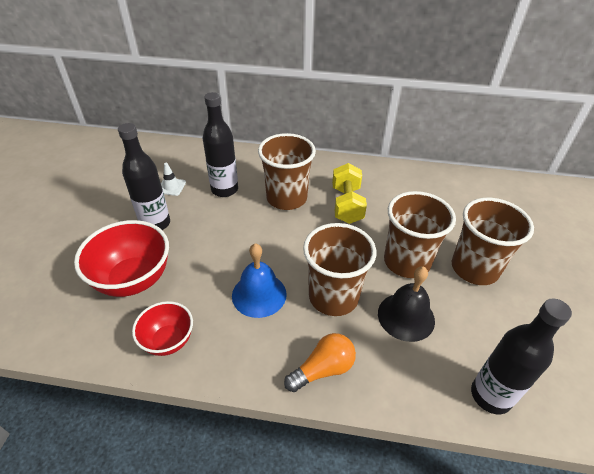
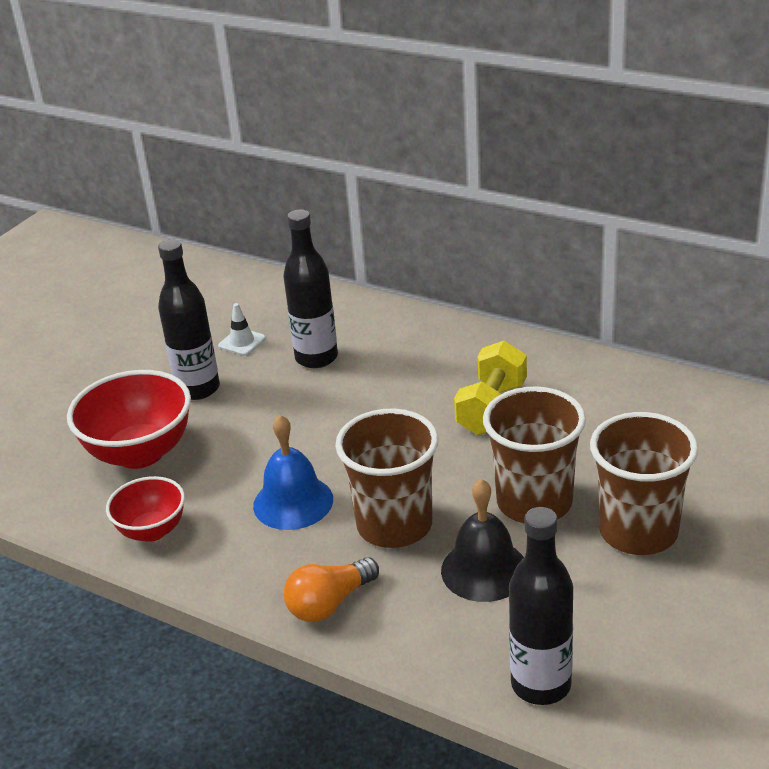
camera: 25 degrees right, 10 degrees down
brown cup [258,133,316,210] -> none
orange light bulb [284,333,356,392] -> orange light bulb turned 150 degrees clockwise [284,557,379,622]

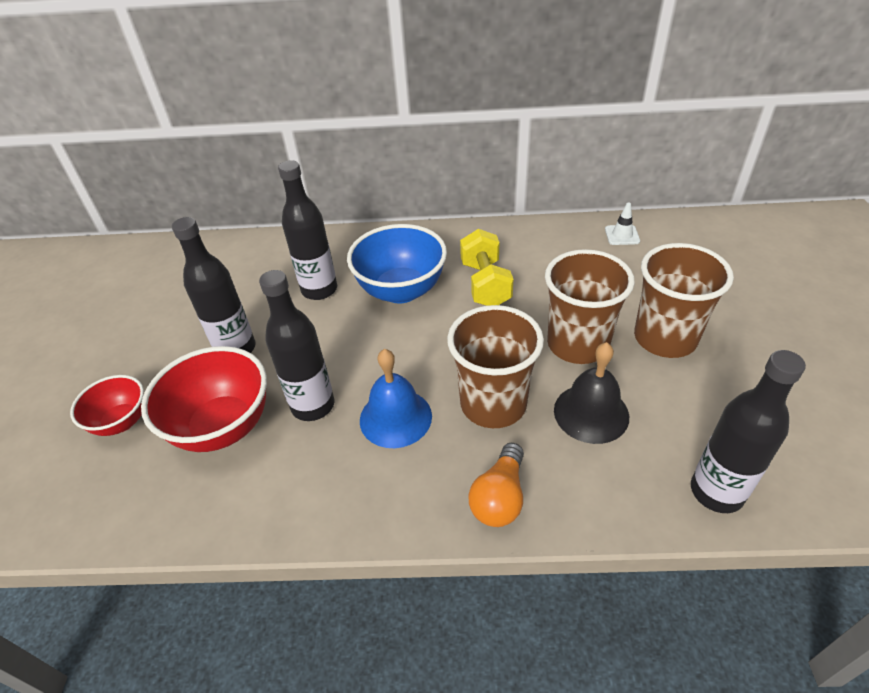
camera: 30 degrees left, 10 degrees up
red bowl [106,476,185,542] -> red bowl moved to [70,375,144,436]
white traffic cone [218,303,266,356] -> white traffic cone moved to [605,202,640,245]
none -> black bottle [259,270,334,421]
none -> blue bowl [347,224,447,304]

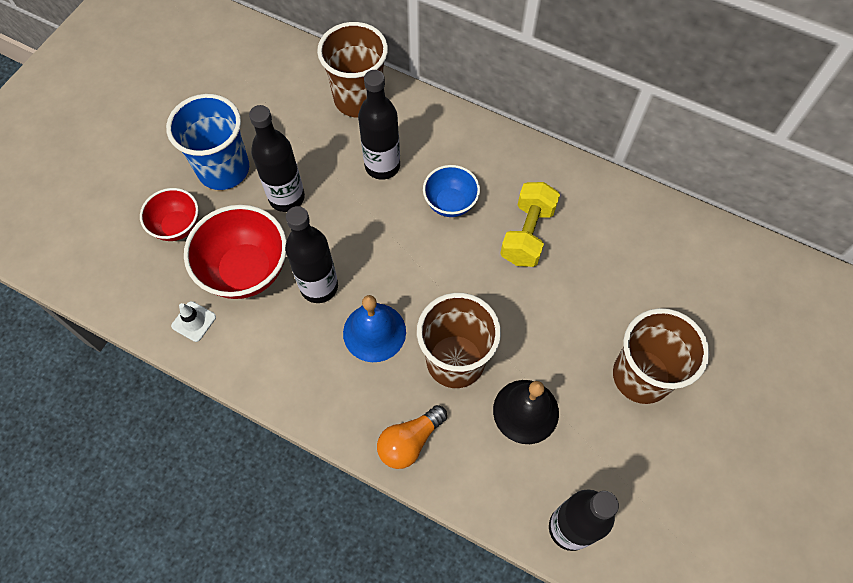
camera: 25 degrees right, 20 degrees up
blue bowl [347,224,447,304] -> blue bowl [423,165,480,217], size x0.60
brown cup [545,249,635,364] -> brown cup moved to [317,22,388,117]
white traffic cone [605,202,640,245] -> white traffic cone moved to [171,301,216,342]
none -> blue cup [166,94,249,190]

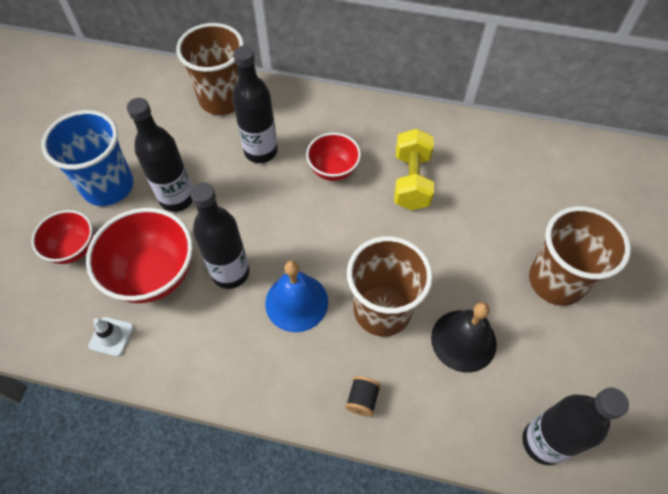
camera: 15 degrees left, 5 degrees down
orange light bulb [377,405,447,469] -> black spool [345,376,381,417]
blue bowl [423,165,480,217] -> red bowl [306,133,361,181]

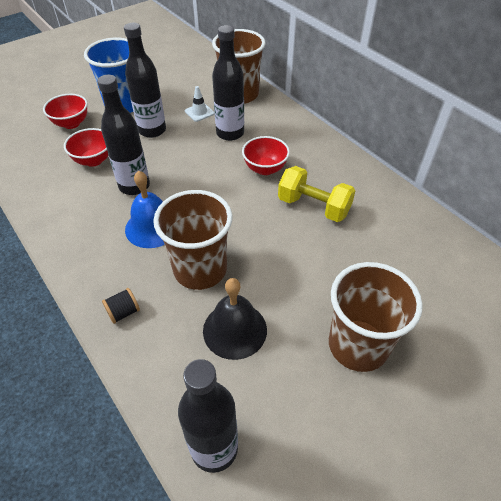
camera: 40 degrees right, 10 degrees down
red bowl [86,208,193,303] -> red bowl [64,128,108,167], size x0.60
white traffic cone [88,317,134,357] -> white traffic cone moved to [185,86,215,122]
yellow dumbbell [394,129,434,210] -> yellow dumbbell turned 75 degrees clockwise [278,166,355,222]

